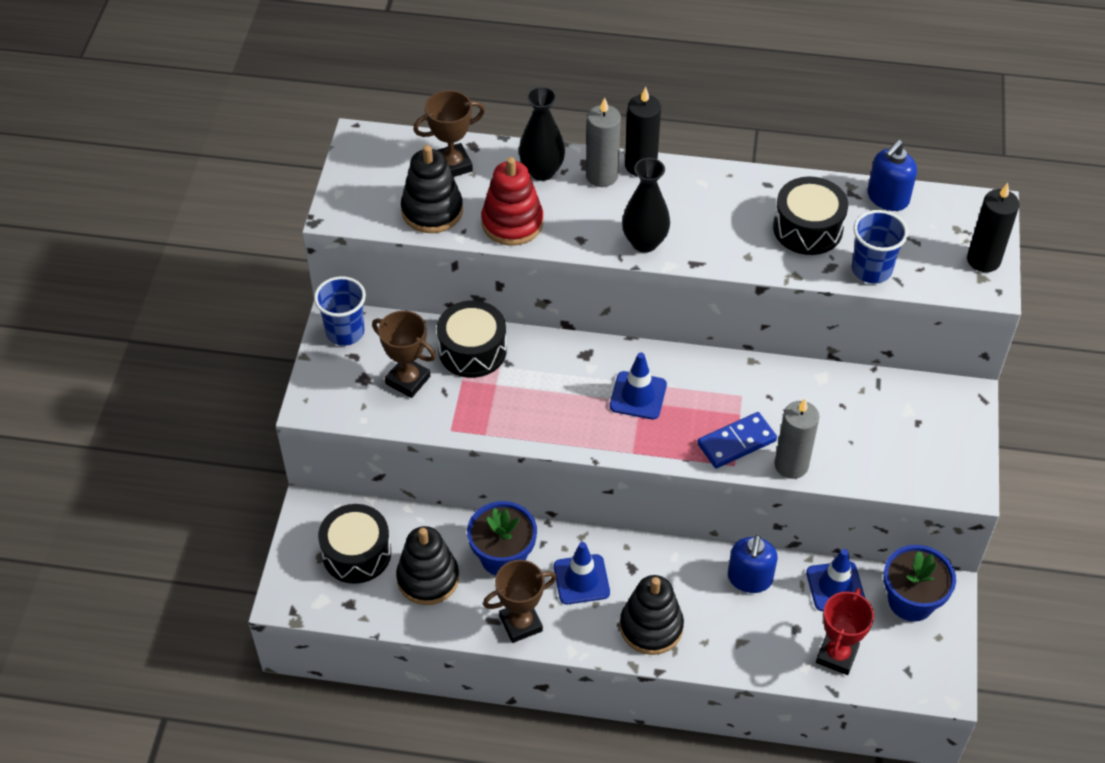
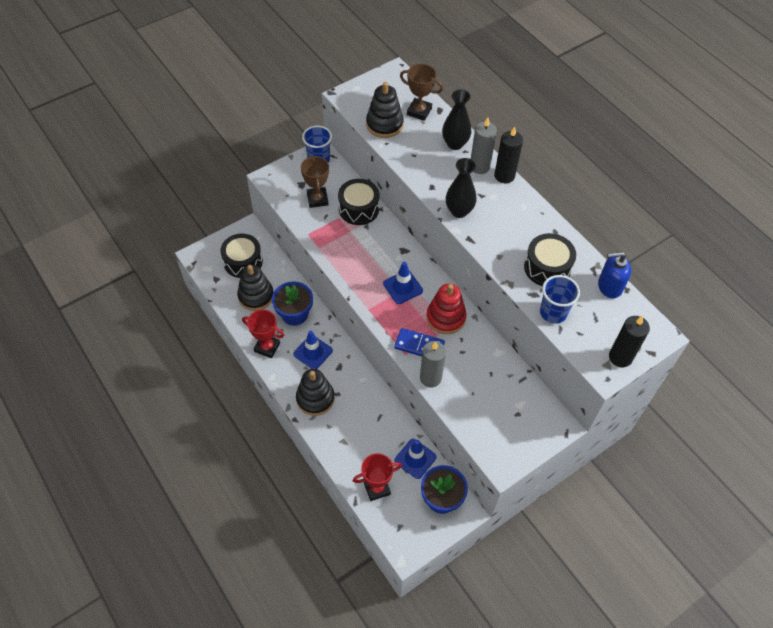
camera: 45 degrees right, 5 degrees up
red stacking toy [481,157,543,245] -> red stacking toy moved to [426,284,466,334]
brown trophy [483,560,557,643] -> red trophy [242,310,284,358]
blue soap dispenser [728,535,777,593] -> none

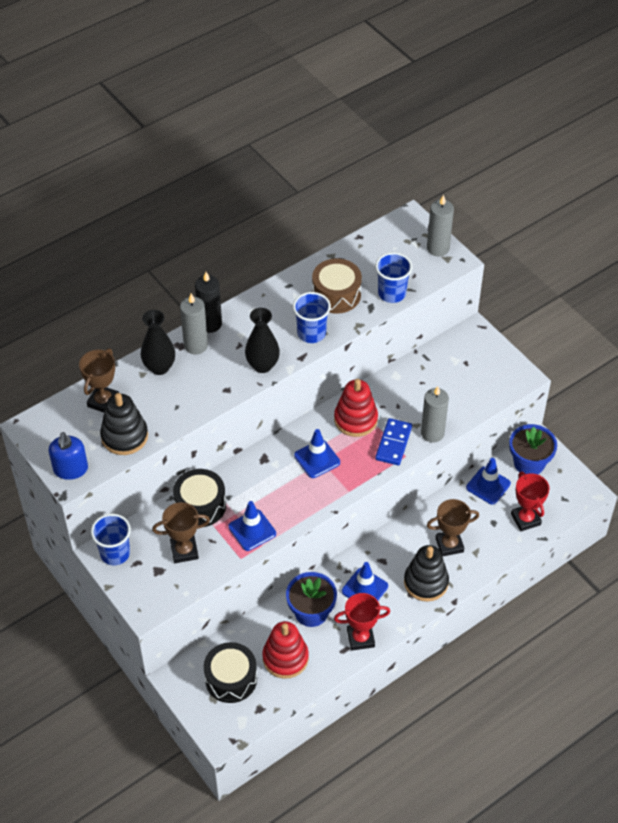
camera: 90 degrees left, 5 degrees down
black stacking toy [237,265,274,311] -> red stacking toy [262,621,309,679]
red trophy [242,310,284,358] -> red trophy turned 60 degrees clockwise [334,593,390,651]
black drum [524,233,576,286] -> brown drum [312,258,362,314]
blue soap dispenser [598,252,631,298] -> blue soap dispenser moved to [49,432,88,480]
black candle [609,316,650,367] -> grey candle [427,195,454,256]
none -> blue traffic cone [228,501,276,551]
none -> blue cup [293,292,331,343]
none -> brown trophy [427,499,479,557]

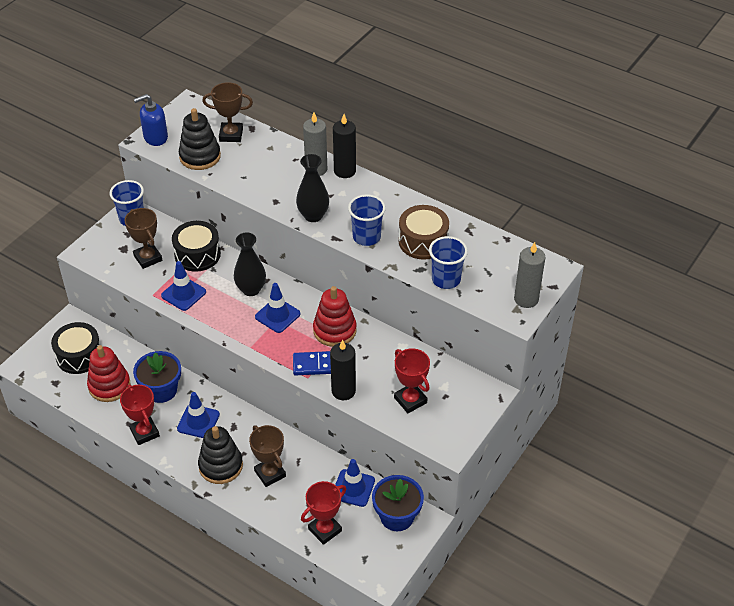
camera: 70 degrees right, 5 degrees down
black vase [141,310,175,375] -> black vase moved to [234,233,266,296]
grey candle [421,386,449,443] -> black candle [330,339,356,400]
none -> red trophy [394,348,430,413]

